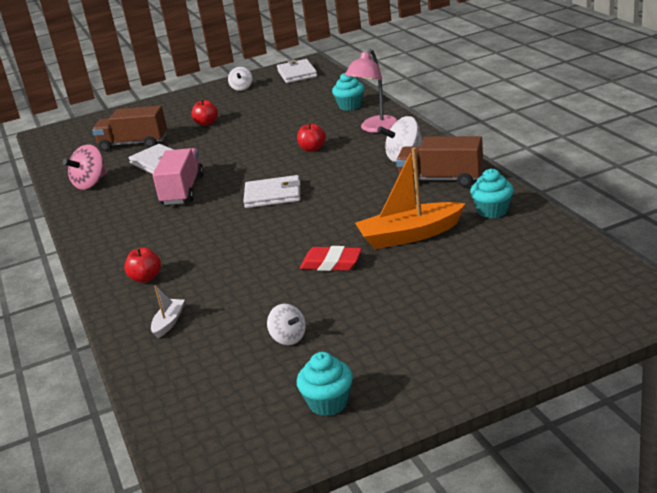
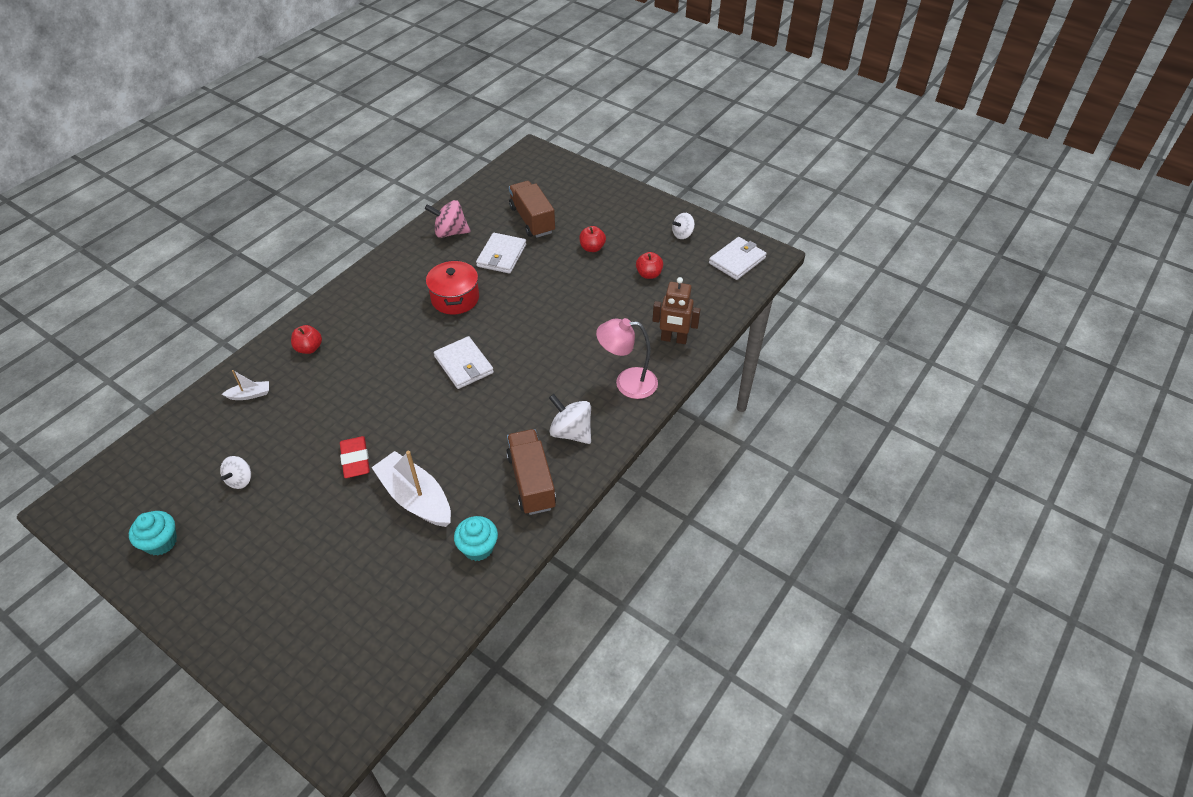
camera: 55 degrees right, 20 degrees up
pink truck [153,148,204,205] -> red pot [426,260,479,315]
red apple [297,122,326,152] -> red apple moved to [636,252,663,279]
turquoise cupcake [332,72,364,111] -> brown robot [652,277,701,344]
orange boat [355,147,466,249] -> white boat [371,451,451,527]

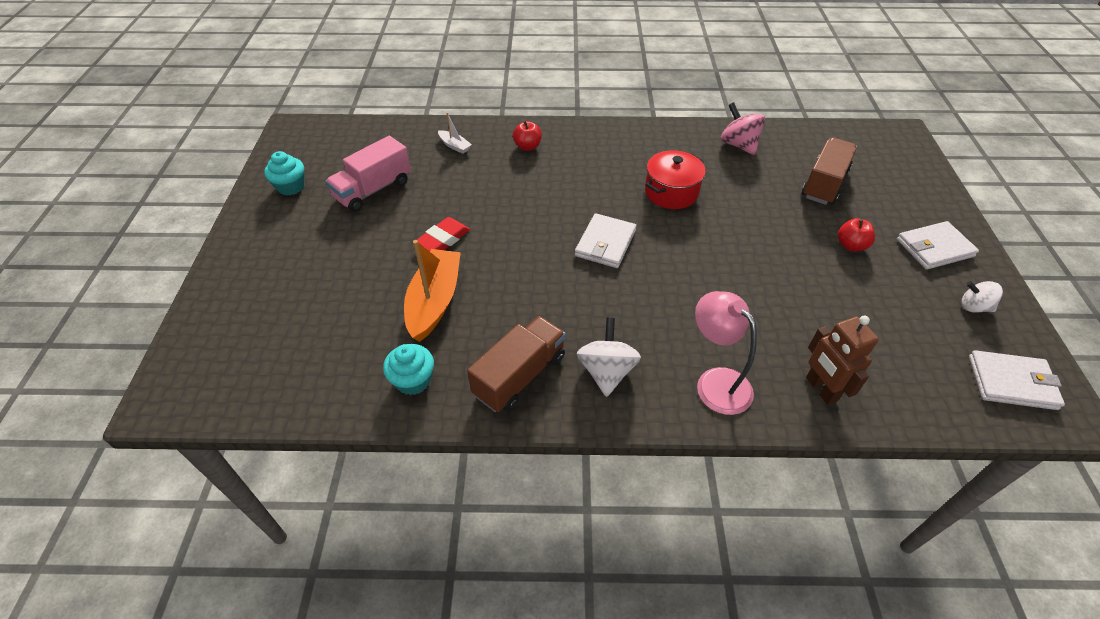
camera: 55 degrees right, 0 degrees up
white spinning top [220,456,251,489] -> pink truck [326,136,411,212]
white boat [371,451,451,527] -> orange boat [404,240,461,342]
white wallet [476,233,526,274] -> white wallet moved to [897,221,979,270]
red apple [636,252,663,279] -> none

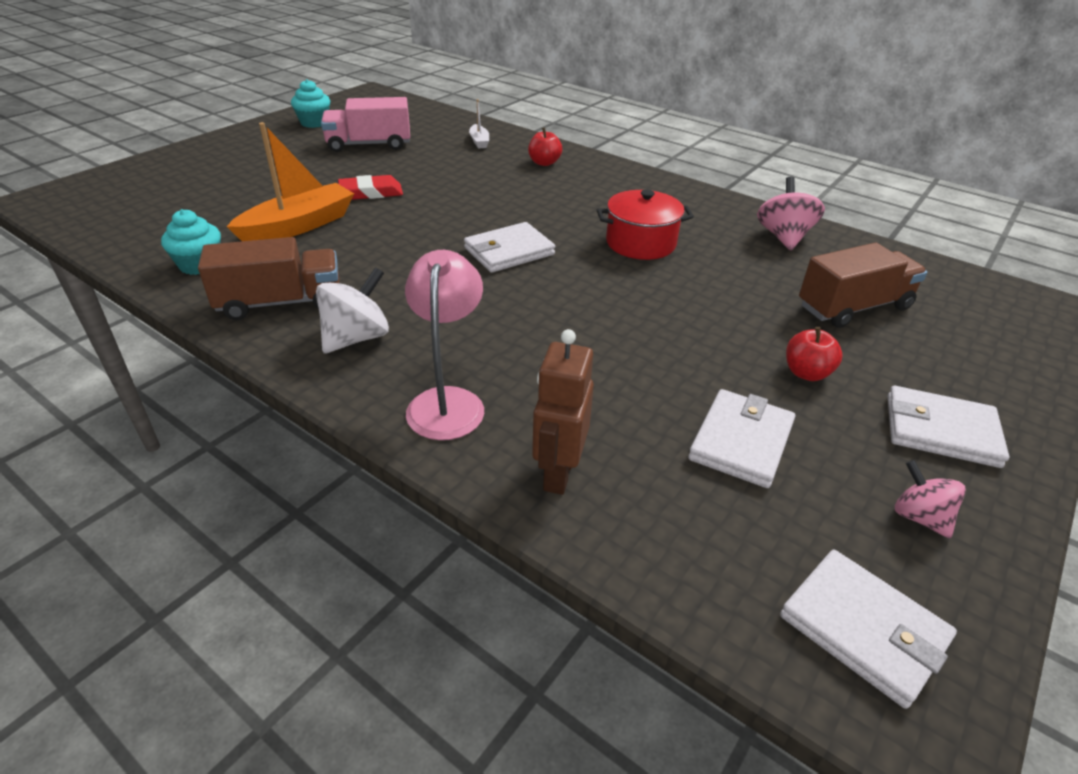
camera: 35 degrees right, 10 degrees down
white spinning top [962,281,1003,313] -> pink spinning top [895,460,966,539]
none -> white wallet [688,389,795,488]

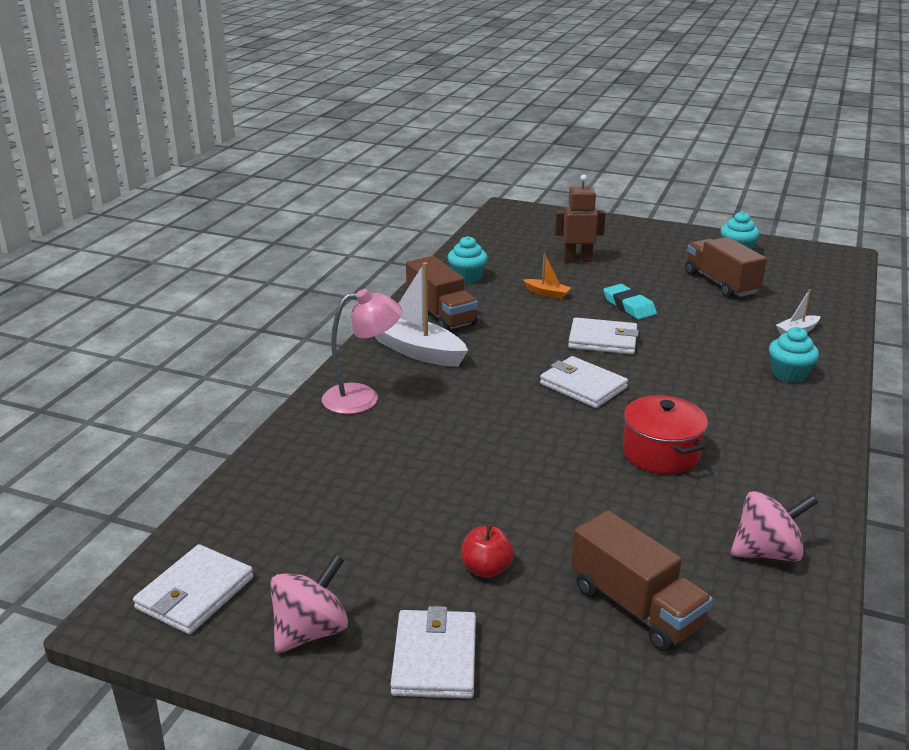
camera: 75 degrees right, 10 degrees down
orange boat [227,122,354,241] -> orange boat [523,254,571,299], size x0.47
white spinning top [316,267,389,353] -> white boat [374,262,468,367]
pink truck [321,97,410,152] -> brown truck [685,237,767,298]
red eraser [338,175,403,200] -> turquoise eraser [603,284,657,320]
red apple [528,128,562,166] -> turquoise cupcake [769,327,819,383]
brown robot [532,329,594,495] -> brown robot moved to [554,174,606,262]
white wallet [688,389,795,488] -> white wallet moved to [568,317,639,354]
pink spinning top [895,460,966,539] -> pink spinning top [270,554,348,654], size x1.54

